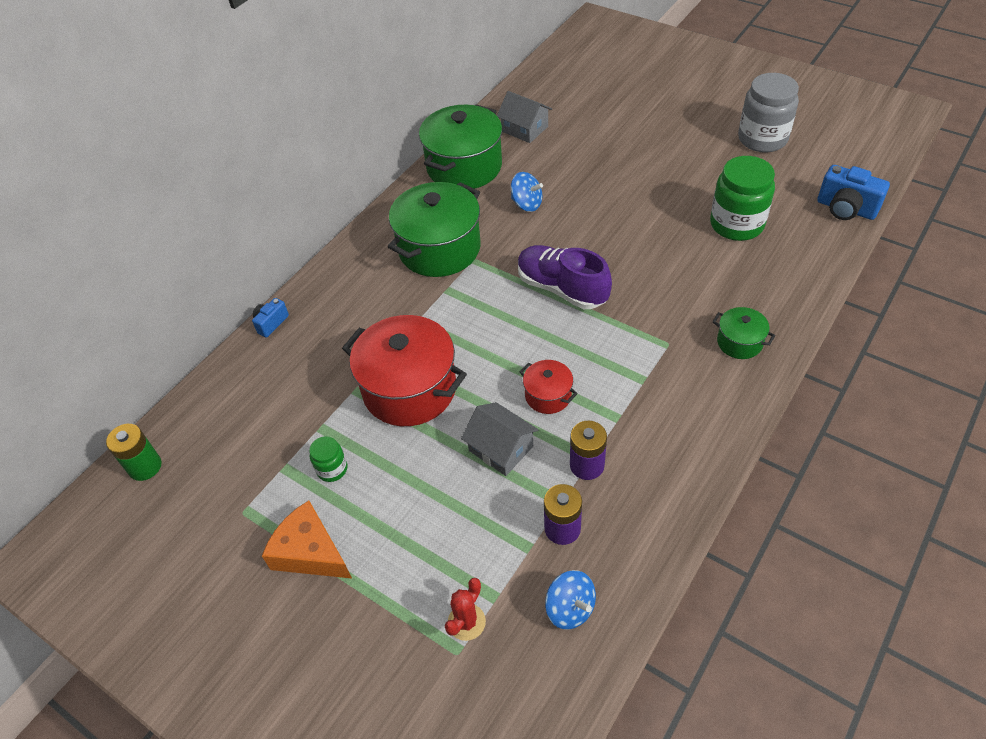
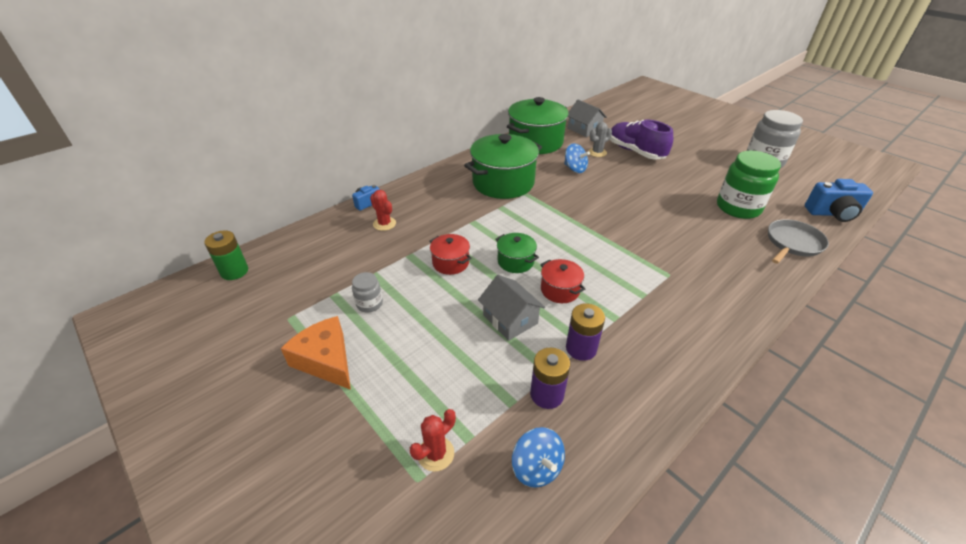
camera: 10 degrees right, 10 degrees down
green jar [309,436,347,482] -> grey jar [352,272,383,312]
red pot [342,315,467,426] -> red pot [429,234,472,275], size x0.48
purple shoe [518,245,612,309] -> purple shoe moved to [610,120,673,160]
green pot [712,307,776,359] -> green pot moved to [495,233,539,273]
blue camera [817,165,890,220] -> blue camera turned 45 degrees counterclockwise [805,179,873,222]
none -> red cactus [370,190,396,231]
none -> grey cactus [588,122,612,157]
none -> grey pan [768,219,829,264]

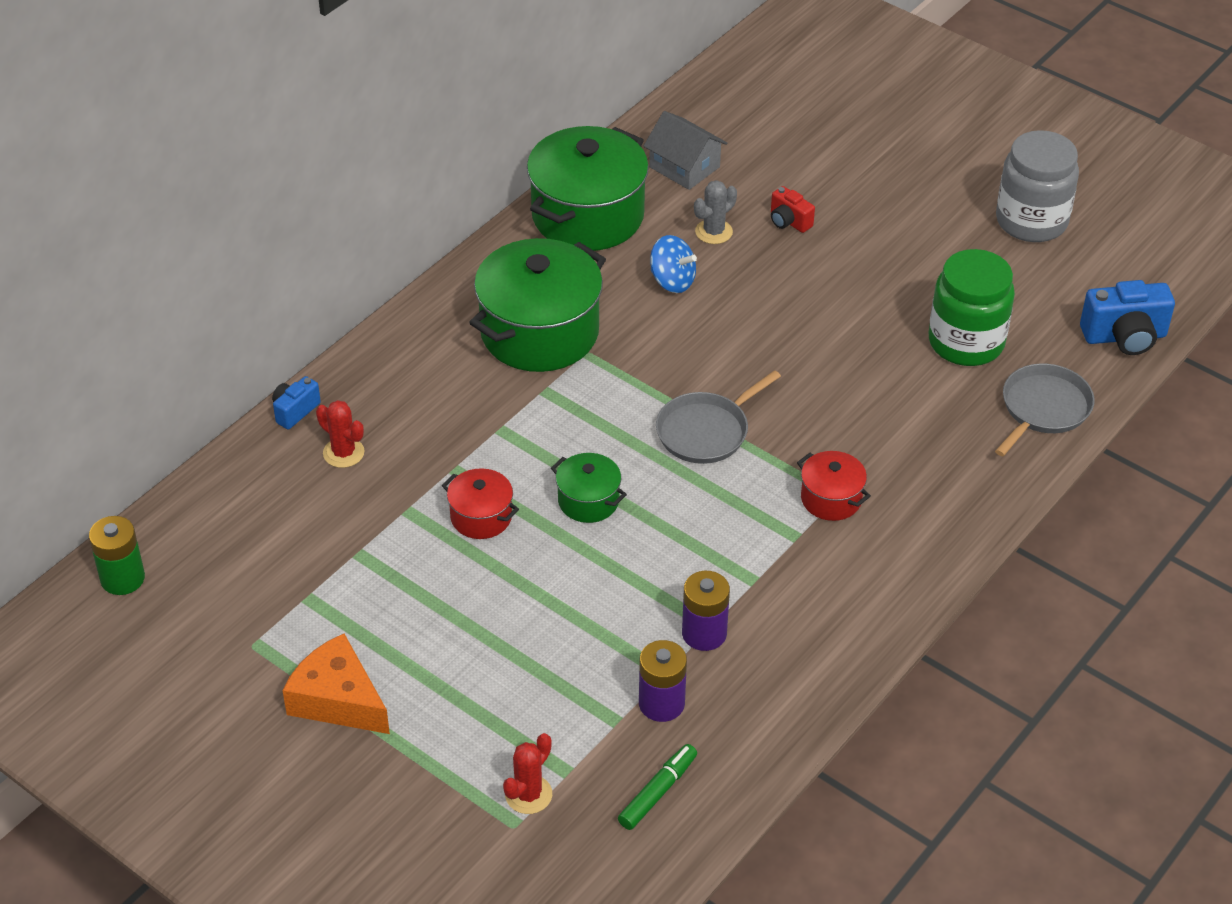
camera: 10 degrees left, 5 degrees up
grey jar [352,272,383,312] -> none
grey house [478,275,545,341] -> none
blue spinning top [512,427,565,488] -> green marker [618,744,697,830]
red pot [540,259,585,303] -> red pot moved to [797,451,871,521]
purple shoe [610,120,673,160] -> red camera [771,186,815,233]
none -> grey pan [656,370,781,464]

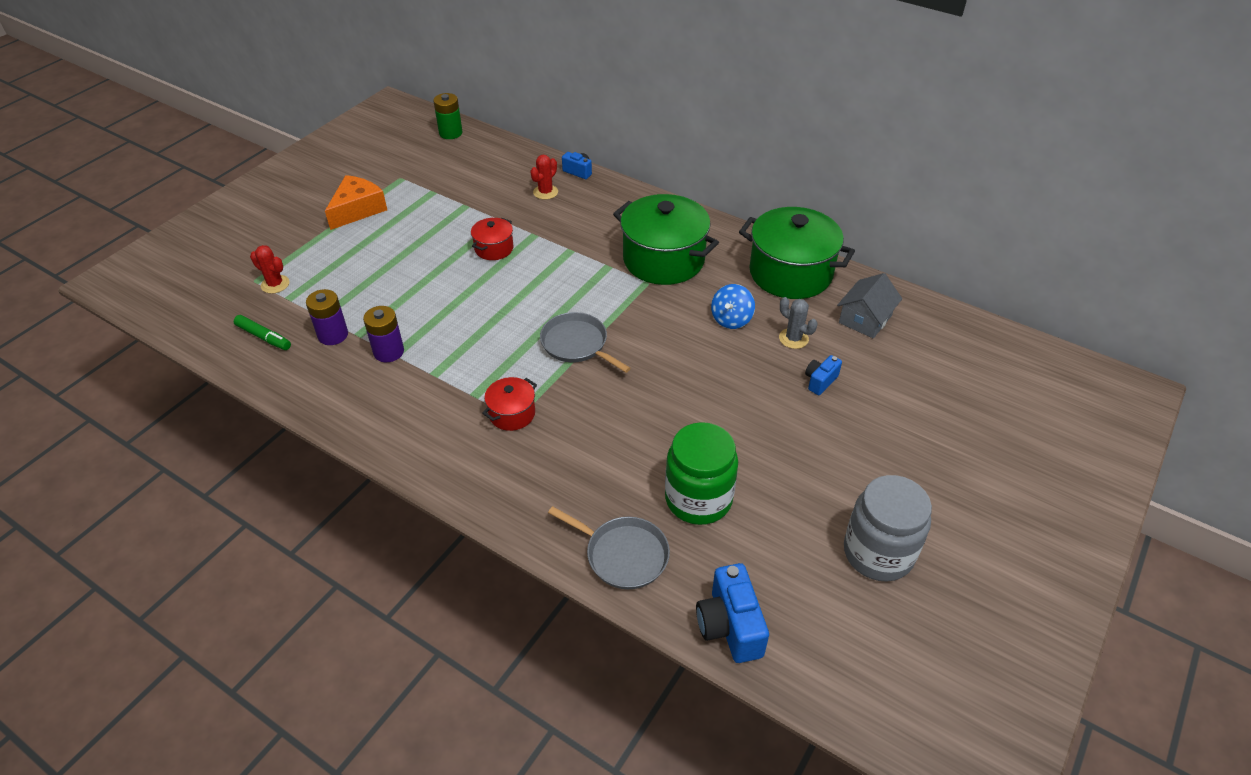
camera: 85 degrees right, 0 degrees up
green pot [551,453,627,523] -> none
red camera [771,186,815,233] -> blue camera [805,355,842,395]

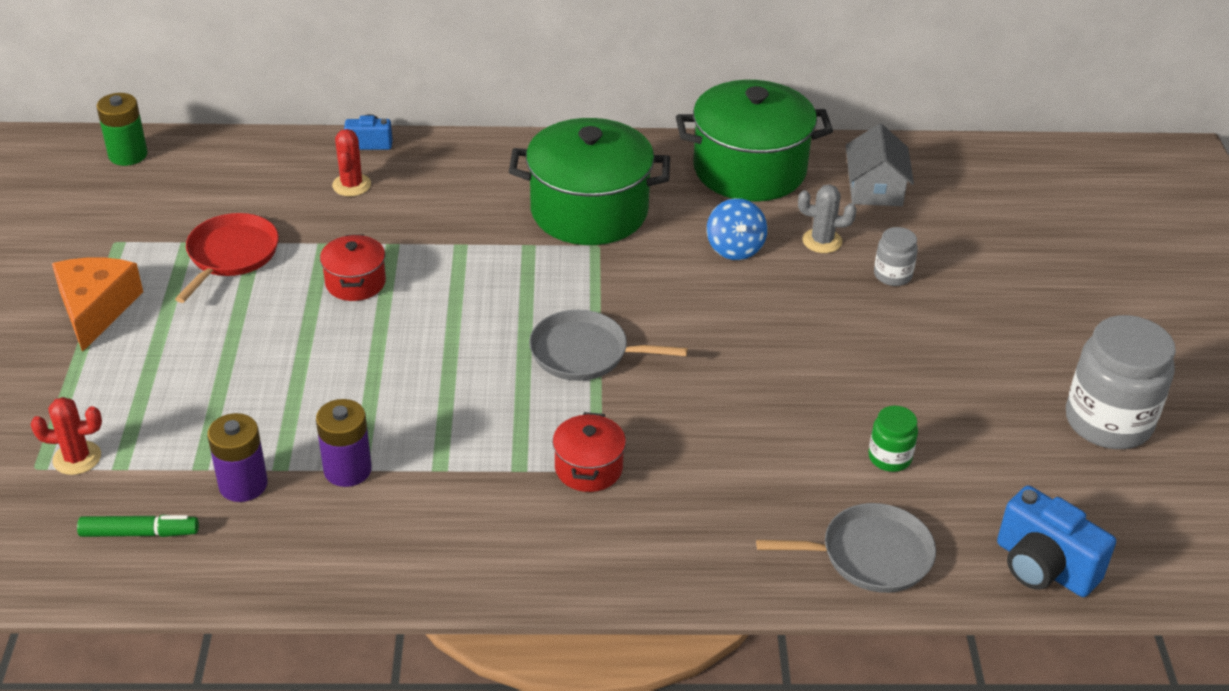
camera: 35 degrees left, 5 degrees down
green jar [665,422,738,525] -> green jar [868,406,918,472], size x0.49
blue camera [805,355,842,395] -> grey jar [874,227,918,286]
none -> red pan [175,213,279,303]

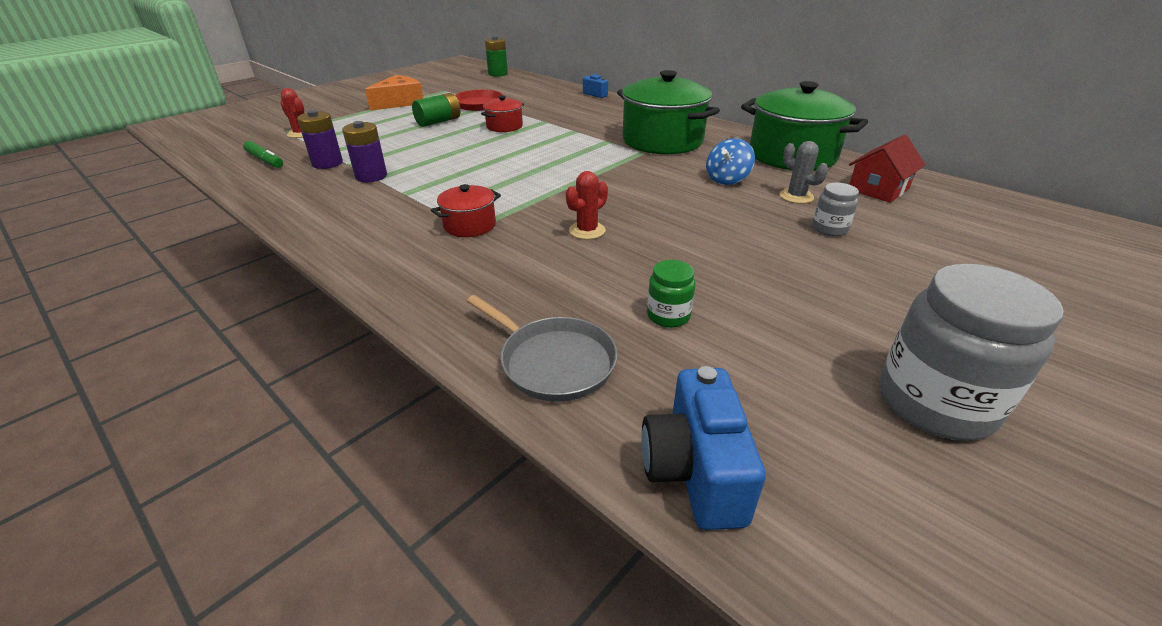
camera: 45 degrees right, 5 degrees down
red cactus [332,129,371,196] -> red cactus moved to [566,171,608,240]
grey pan [529,310,688,381] -> none
grey house [846,123,914,206] -> red house [849,135,925,203]
none -> green battery [412,93,460,127]

